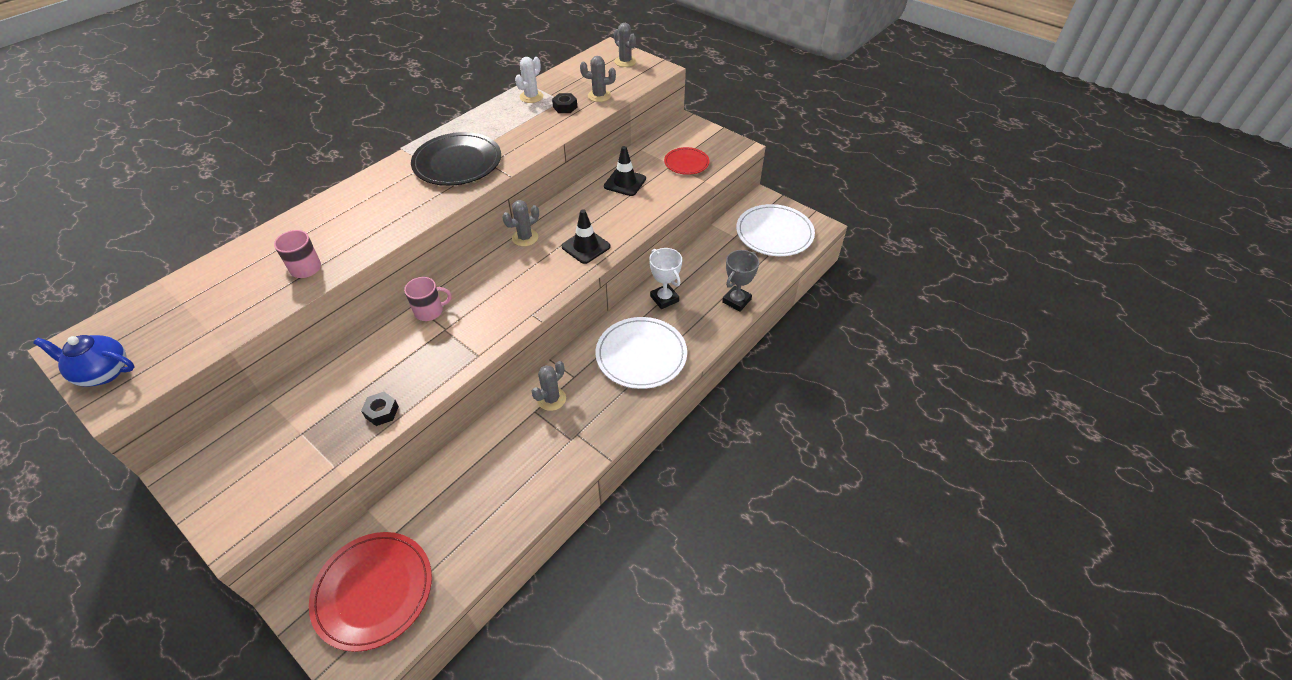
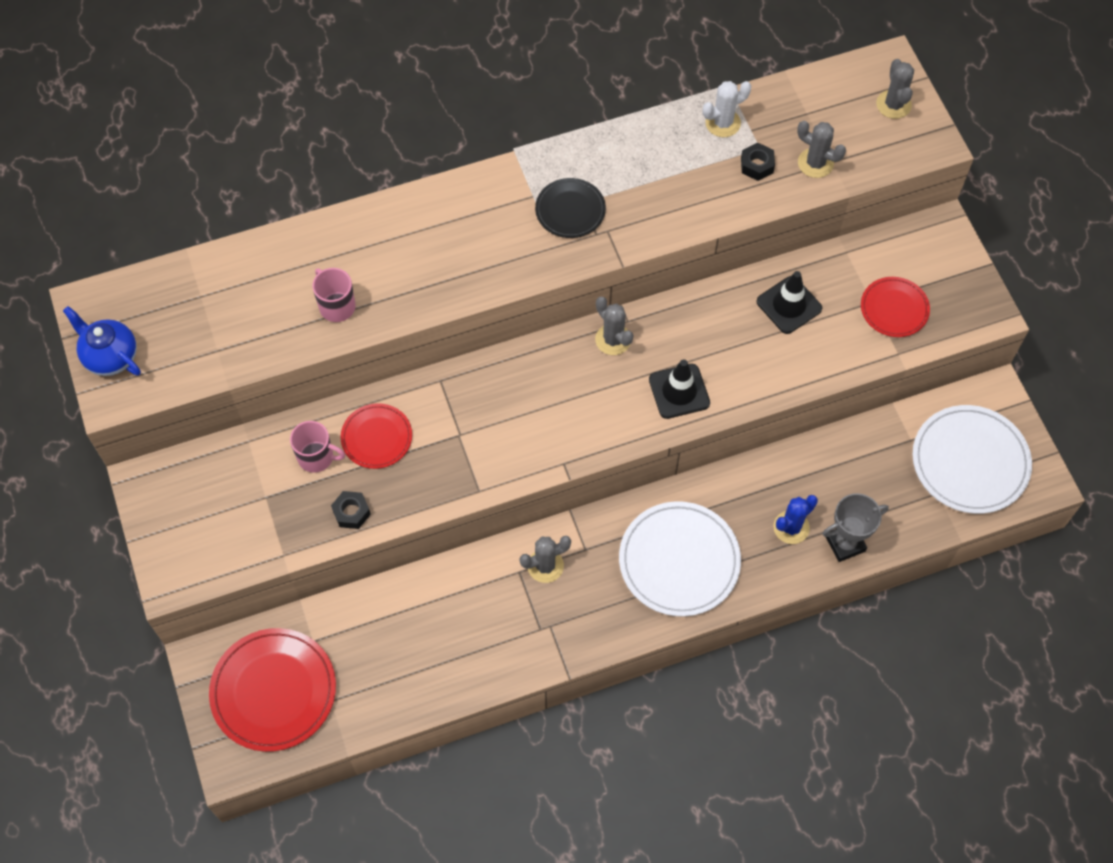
camera: 30 degrees right, 15 degrees up
pink mug [404,277,452,321] -> pink mug moved to [290,421,345,473]
black plate [411,132,501,186] -> black plate [535,178,606,238], size x0.58
grey cactus [502,200,539,246] -> grey cactus turned 60 degrees clockwise [595,297,634,355]
white trophy [649,248,682,309] -> none
none -> red plate [340,403,412,469]
none -> blue cactus [773,495,818,544]

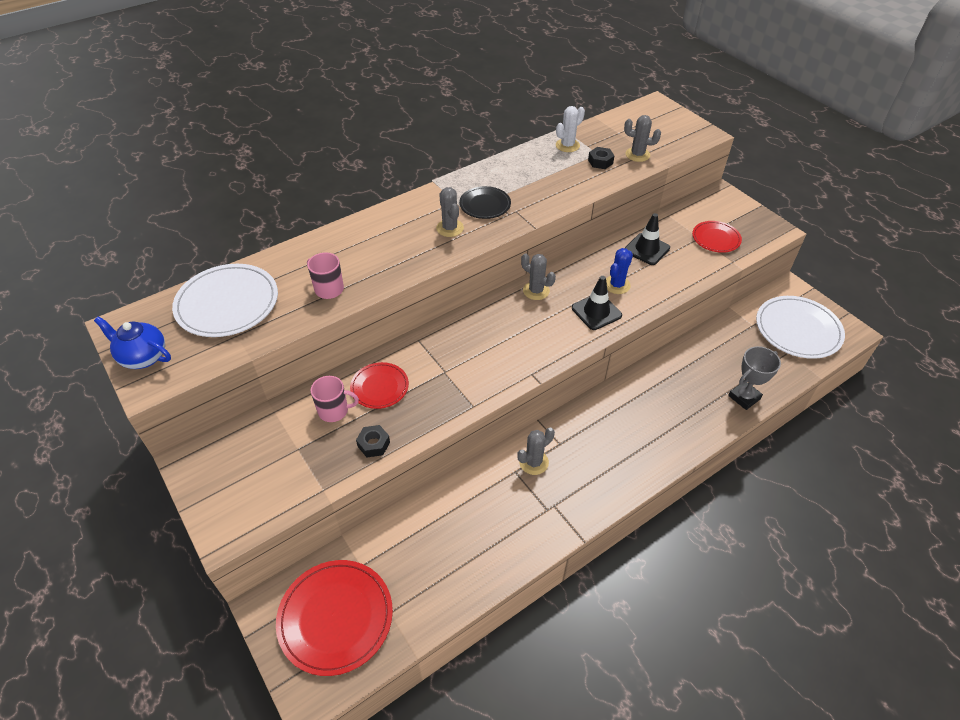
camera: 15 degrees left, 15 degrees down
white plate [619,501,741,616] -> white plate moved to [172,264,278,337]
blue cactus [773,495,818,544] -> blue cactus moved to [606,248,633,294]
grey cactus [876,59,914,119] -> grey cactus moved to [436,187,464,237]

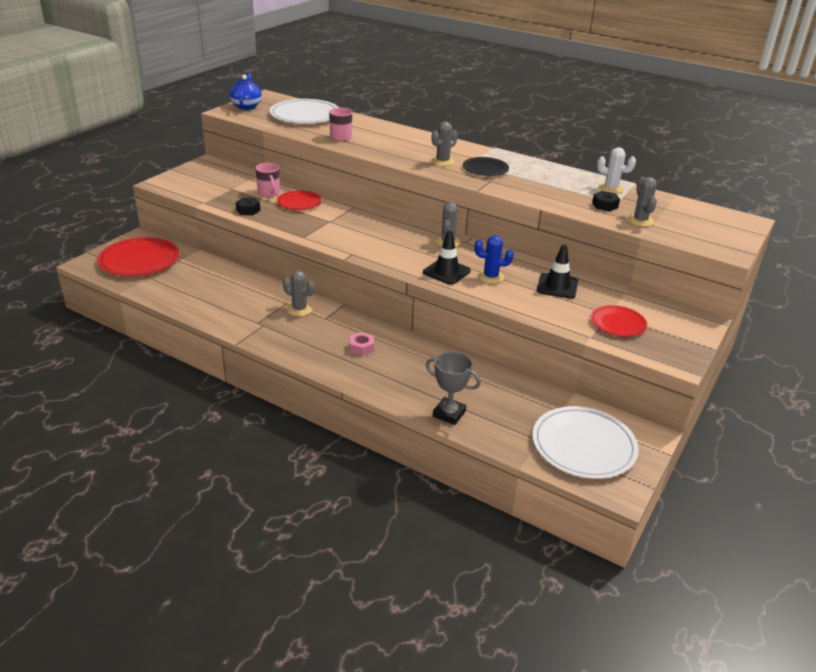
camera: 65 degrees right, 15 degrees down
none -> pink nut [350,332,374,356]

